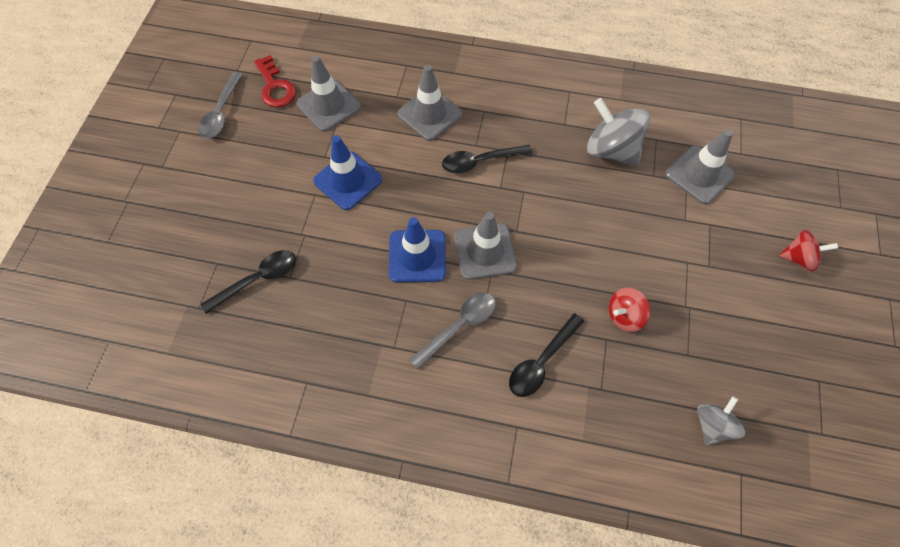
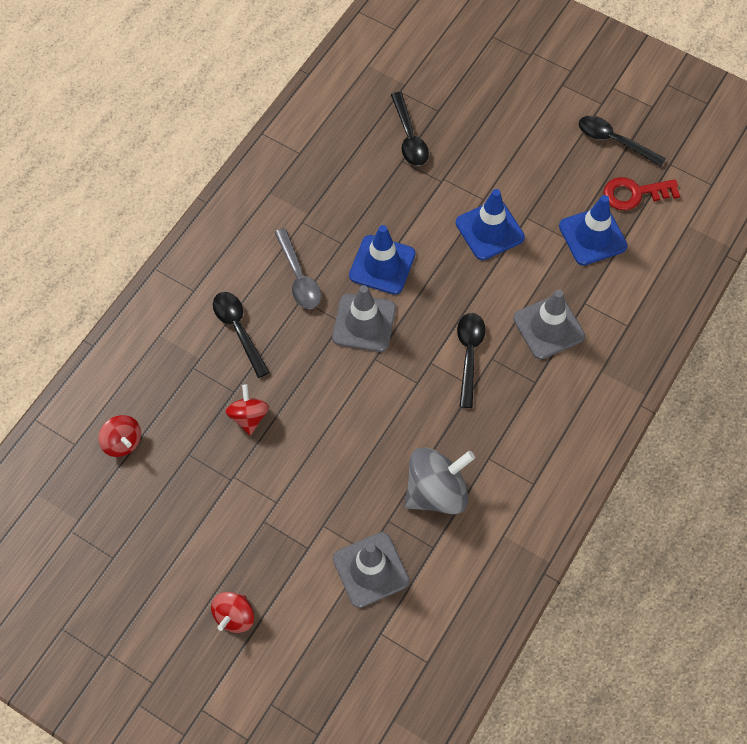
camera: 110 degrees right, 0 degrees up
grey spoon [198,72,243,139] -> black spoon [579,116,666,167]
grey traffic cone [297,56,361,132] -> blue traffic cone [559,195,627,265]
grey spinning top [697,396,745,445] -> red spinning top [99,415,141,457]

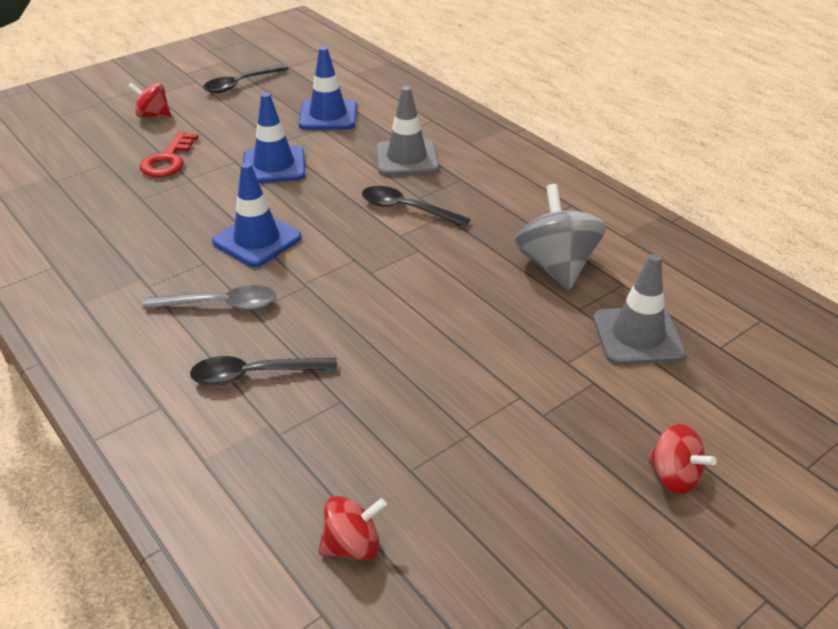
camera: 70 degrees left, 25 degrees down
red spinning top [225,384,269,435] -> red spinning top moved to [128,83,171,118]
grey traffic cone [332,285,396,352] -> none
black spoon [391,92,429,166] -> none
red key [603,177,680,211] -> red key moved to [140,132,199,177]

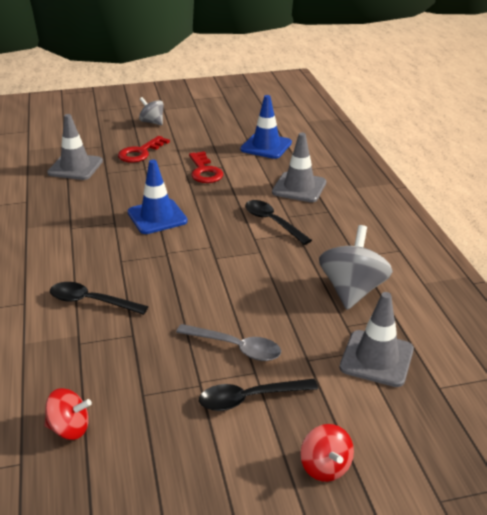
camera: 25 degrees right, 5 degrees down
red spinning top [128,83,171,118] -> grey spinning top [139,97,164,125]
grey spoon [142,285,276,310] -> grey spoon moved to [176,324,281,361]
black spoon [203,65,289,93] -> black spoon moved to [199,379,318,411]
blue traffic cone [243,93,305,183] -> red key [189,151,223,183]
none -> grey traffic cone [47,114,103,180]

